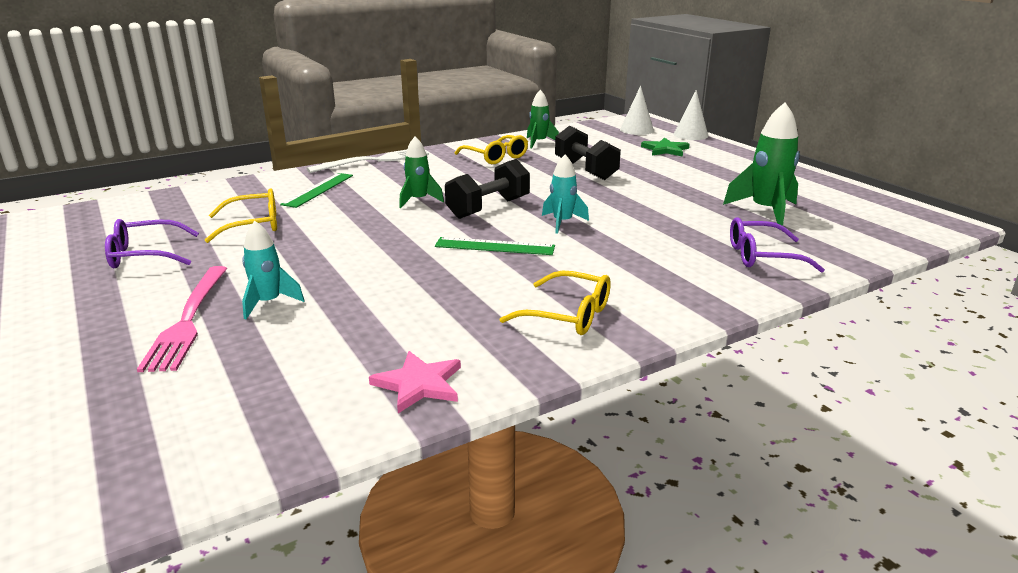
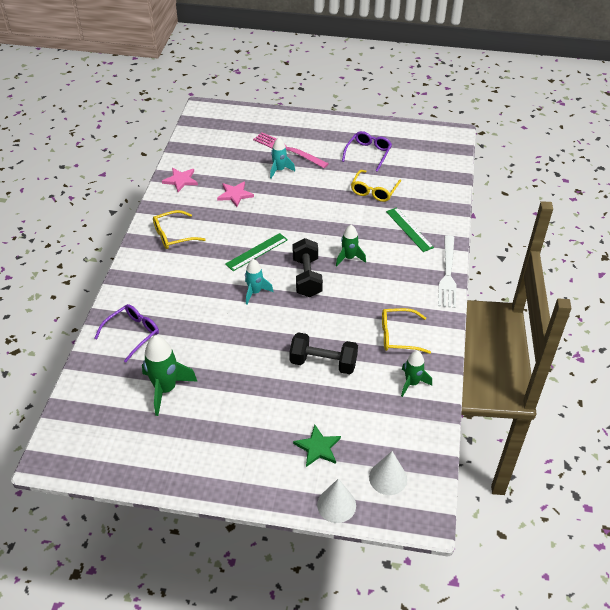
camera: 130 degrees right, 20 degrees up
none -> pink star [217,181,254,207]

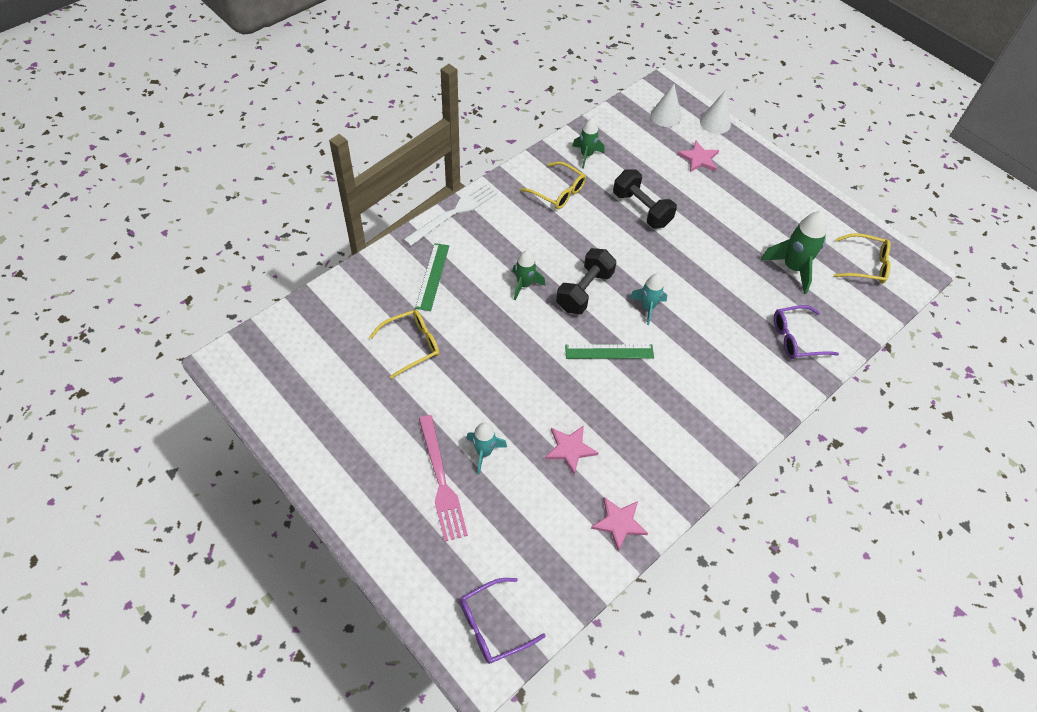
camera: 145 degrees left, 10 degrees up
yellow glasses [153,210,206,249] -> yellow glasses moved to [834,233,891,284]
green star [293,425,341,467] -> pink star [677,141,719,172]
purple glasses [342,131,392,172] -> purple glasses moved to [460,578,546,664]

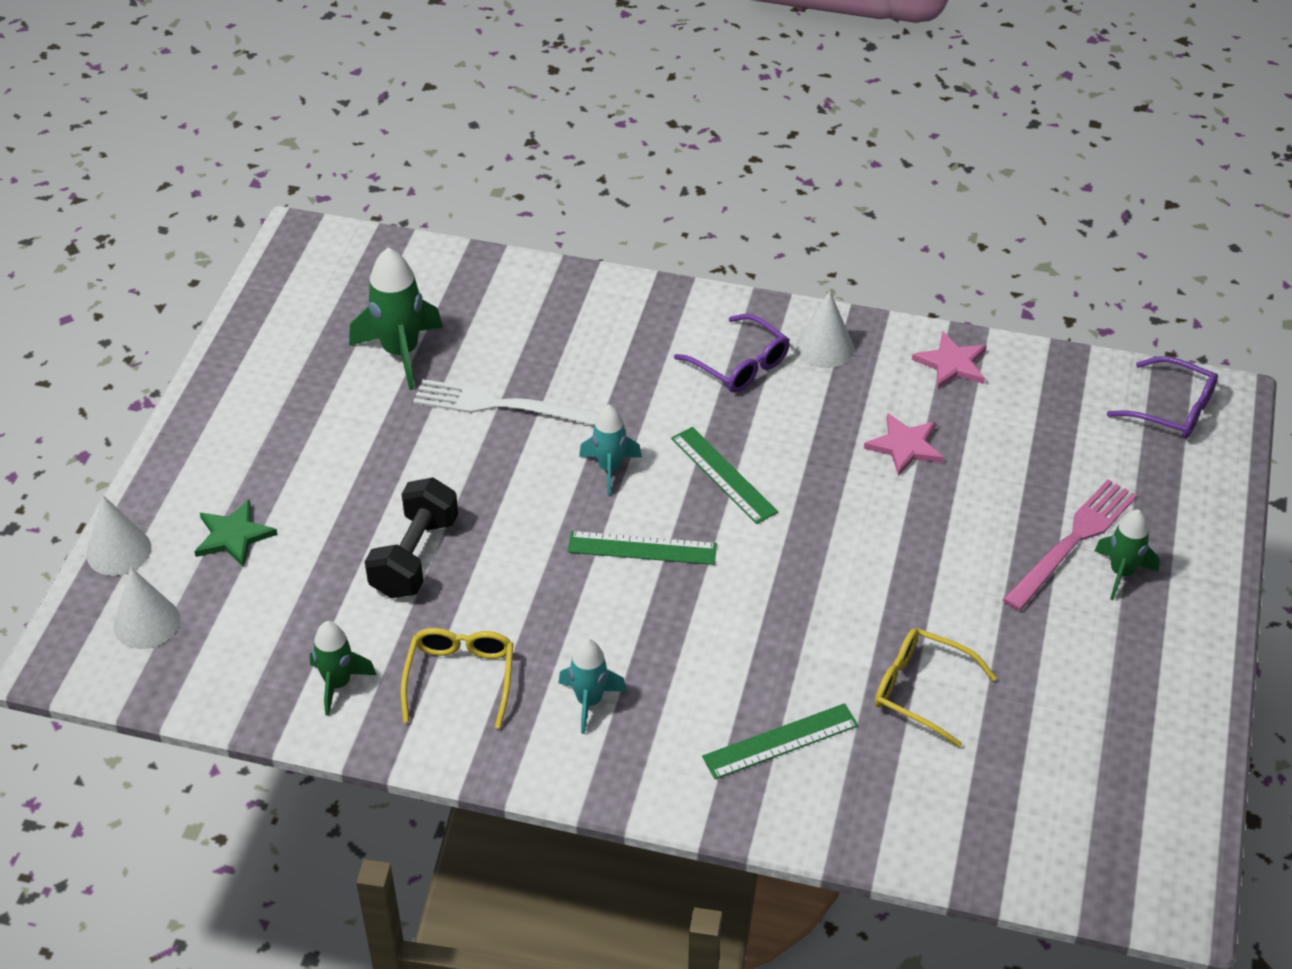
camera: 120 degrees left, 10 degrees down
white fork [404,183,498,246] -> white fork moved to [413,379,599,425]
turquoise rocket [466,422,507,474] -> turquoise rocket moved to [558,639,627,734]
green rocket [513,250,545,300] -> green rocket moved to [1095,509,1160,600]
black dumbbell [556,248,616,314] -> green ruler [567,531,717,565]
pink star [677,141,719,172] -> green star [194,499,278,567]
purple glasses [774,305,839,359] -> purple glasses moved to [674,314,790,393]
yellow glasses [834,233,891,284] -> none
none -> white cone [796,291,854,368]

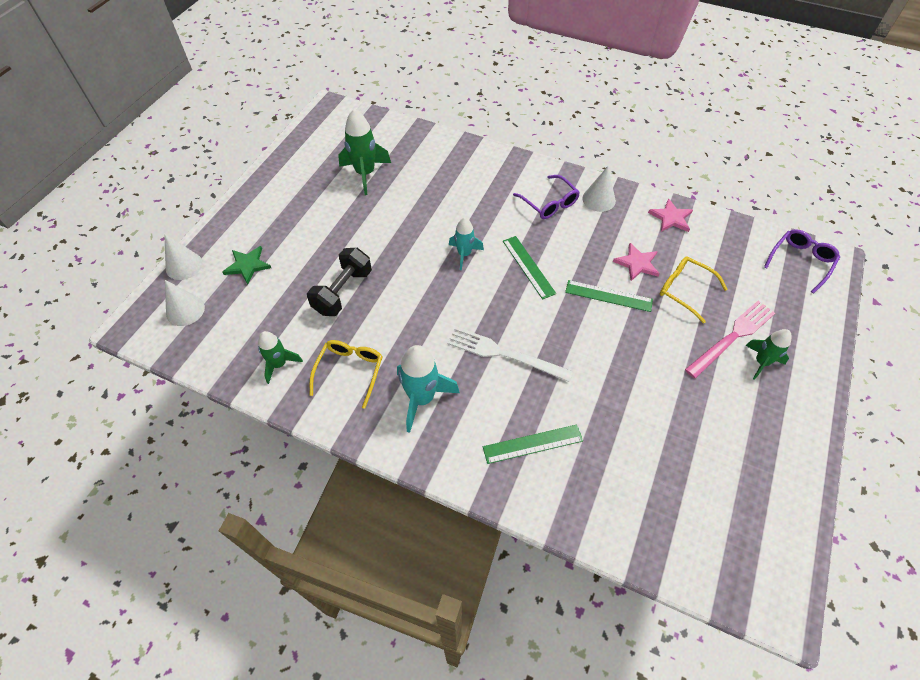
camera: 10 degrees right, 10 degrees up
white fork [413,379,599,425] -> white fork moved to [447,327,573,382]
turquoise rocket [558,639,627,734] -> turquoise rocket [397,345,460,433], size x1.60
green ruler [567,531,717,565] -> green ruler moved to [565,280,653,312]
yellow glasses [875,628,997,748] -> yellow glasses moved to [660,256,728,323]
purple glasses [1107,356,1218,439] -> purple glasses turned 90 degrees counterclockwise [764,229,840,293]

